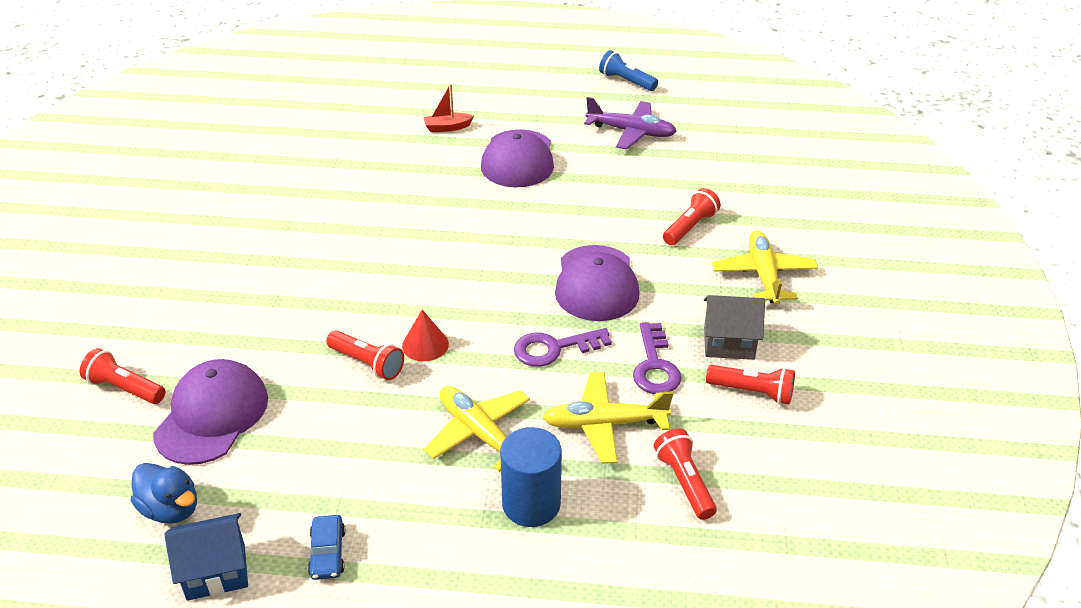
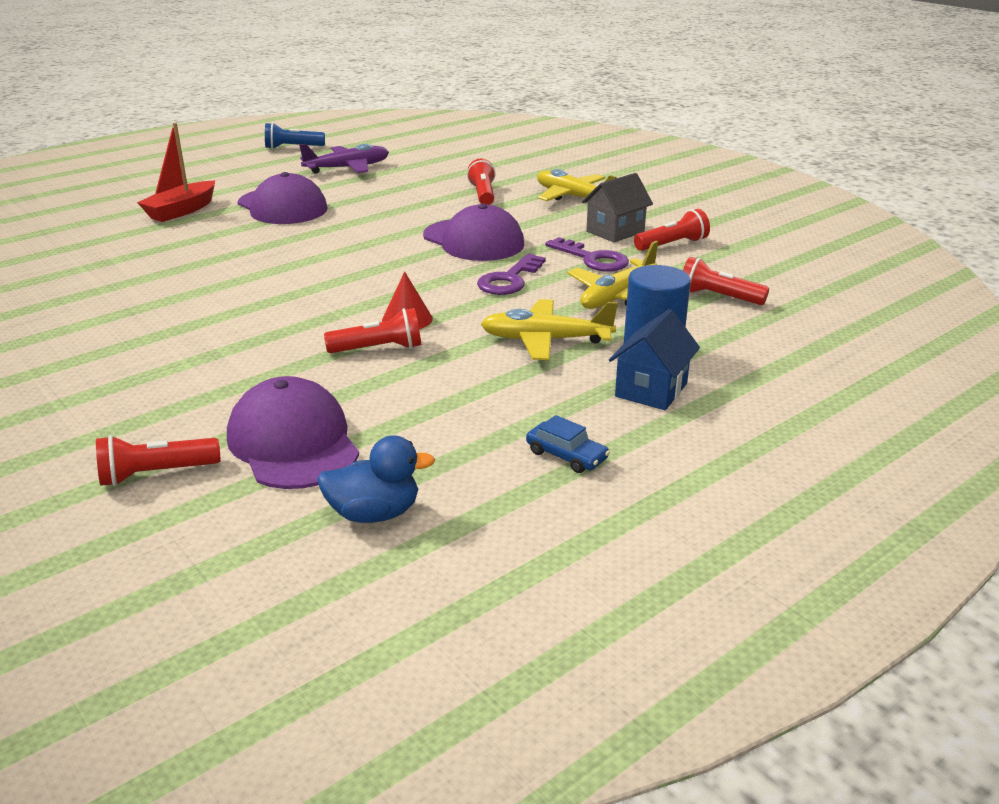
camera: 45 degrees left, 10 degrees down
blue house [164,513,248,601] -> blue house moved to [609,309,700,410]
red boat [424,84,474,132] -> red boat [137,123,215,222], size x1.60

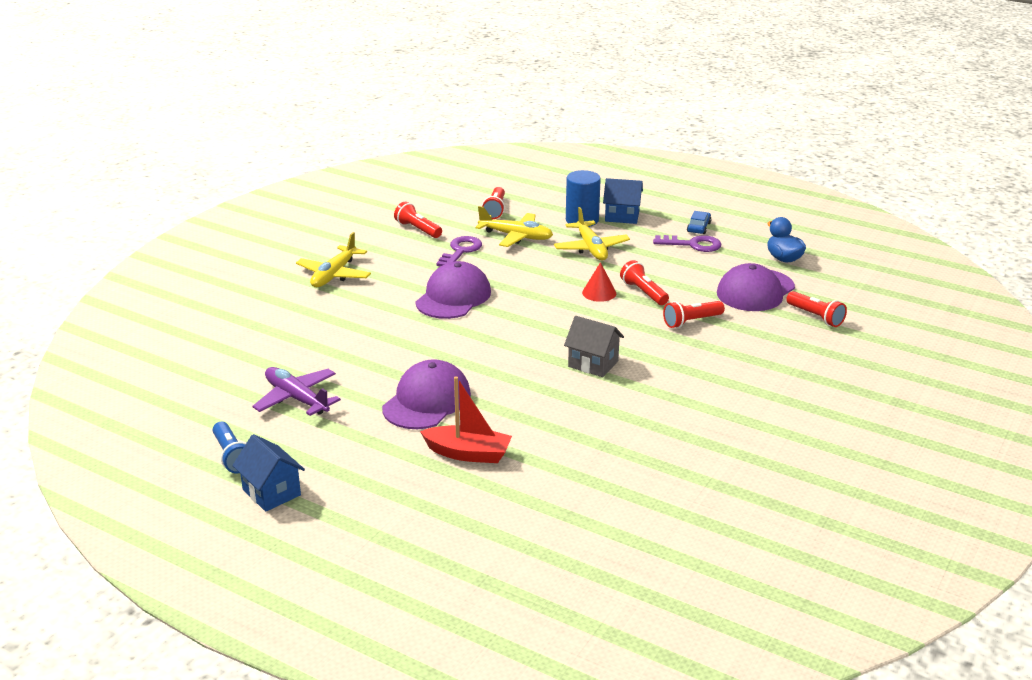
camera: 110 degrees left, 0 degrees up
red flashlight [467,158,496,205] -> red flashlight moved to [663,301,725,328]
purple key [477,253,546,295] -> purple key moved to [653,235,722,252]
grey house [582,173,653,243] -> grey house moved to [564,316,624,377]
none -> blue house [232,434,305,512]

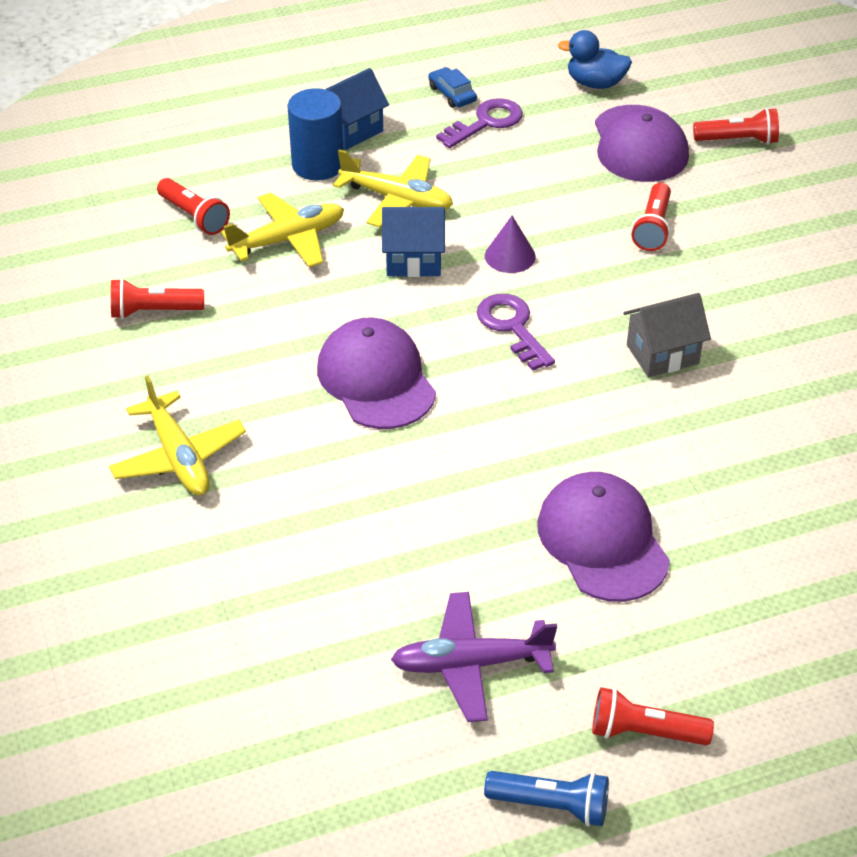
camera: 50 degrees left, 15 degrees up
blue house [232,434,305,512] -> blue house moved to [382,207,445,277]
red boat [420,376,512,463] -> none
purple key [436,236,482,266] -> purple key moved to [477,294,555,371]
red cone [582,262,616,302] -> purple cone [485,216,536,273]
red flashlight [620,260,669,305] -> red flashlight moved to [592,687,714,745]

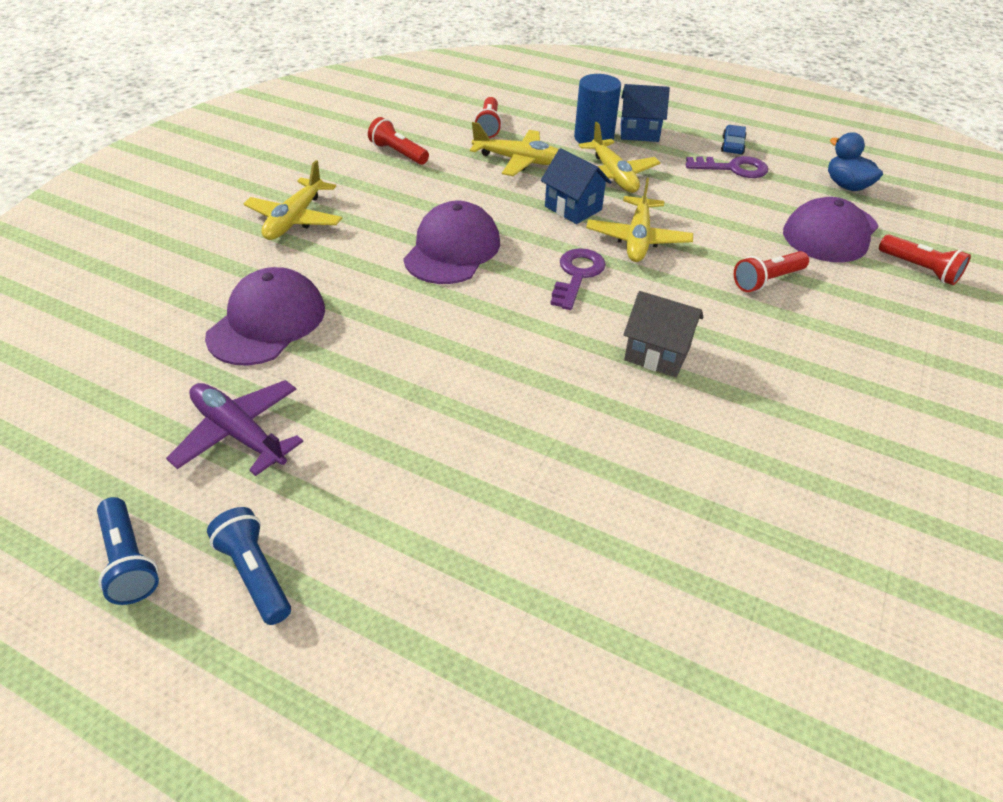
camera: 45 degrees right, 0 degrees up
purple cone [485,216,536,273] -> yellow plane [586,178,693,262]
purple cap [537,472,670,602] -> purple cap moved to [205,267,325,366]
red flashlight [592,687,714,745] -> blue flashlight [207,507,291,625]

